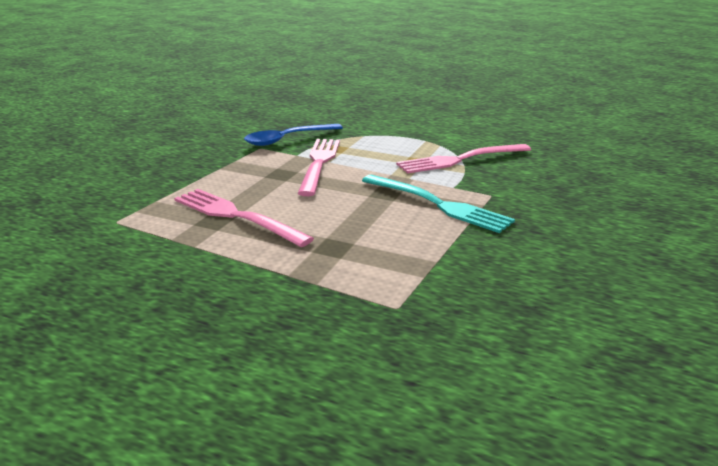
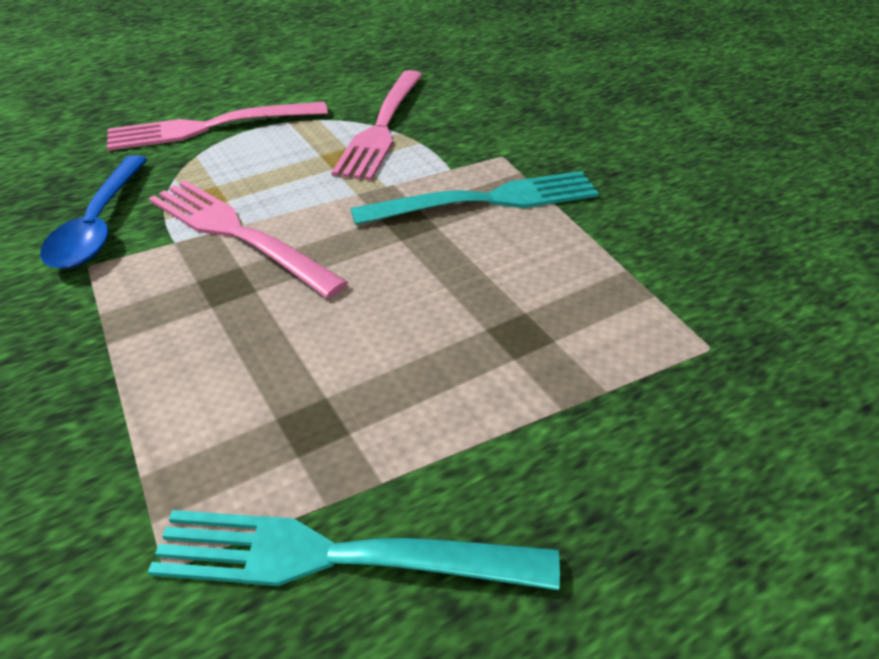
camera: 55 degrees left, 15 degrees up
pink fork [174,189,314,247] -> pink fork moved to [107,102,328,151]
none -> turquoise fork [148,510,560,590]

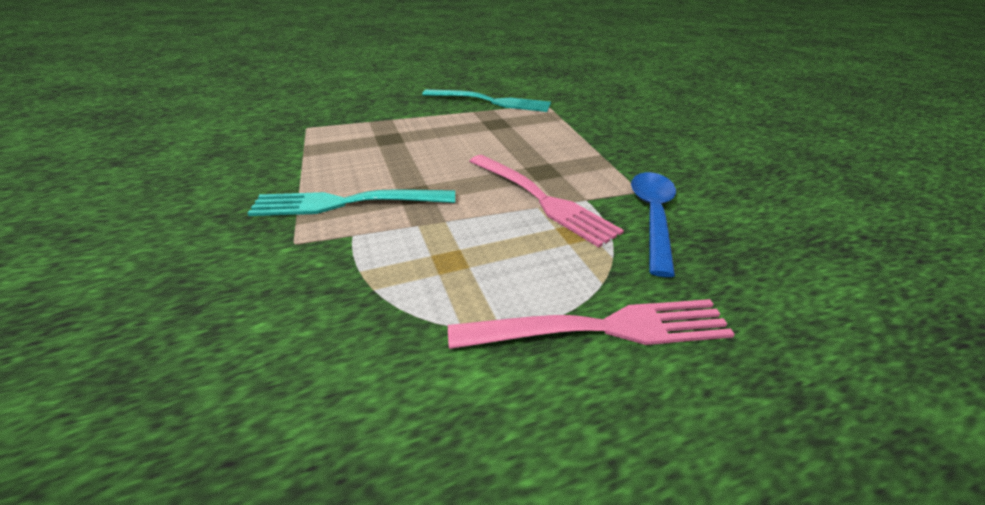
camera: 170 degrees left, 5 degrees down
pink fork [331,70,422,181] -> none

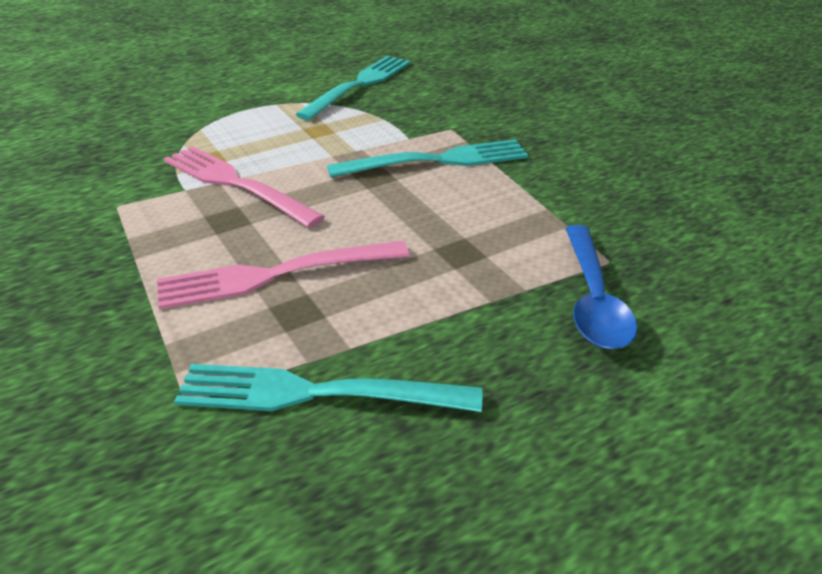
camera: 170 degrees right, 0 degrees up
pink fork [448,299,735,349] -> pink fork moved to [157,241,409,310]
blue spoon [631,172,676,277] -> blue spoon moved to [565,225,637,350]
none -> turquoise fork [295,56,411,120]

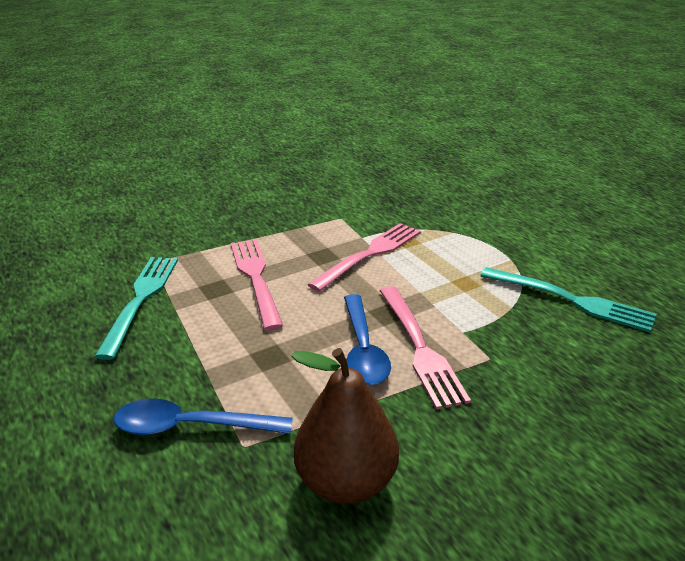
camera: 90 degrees right, 5 degrees down
turquoise fork [327,139,528,178] -> pink fork [379,286,471,410]
none -> brown pear [291,348,399,504]
none -> blue spoon [344,294,391,385]

